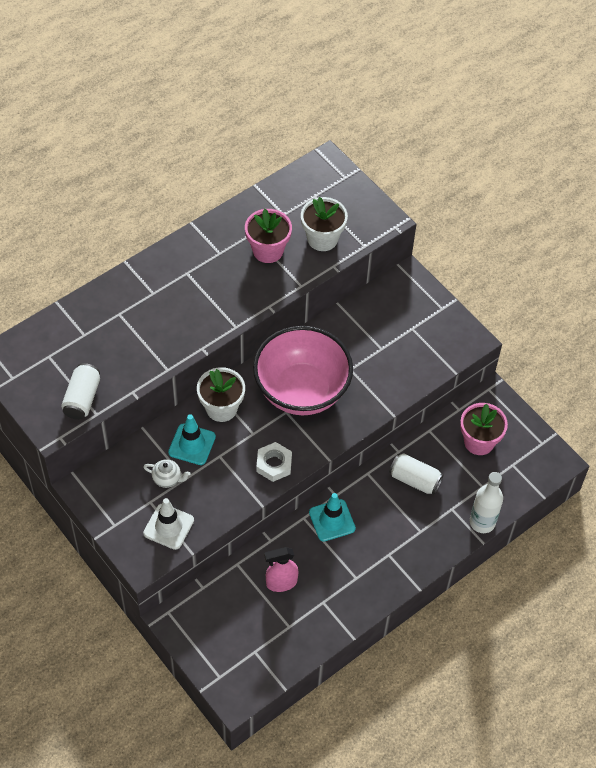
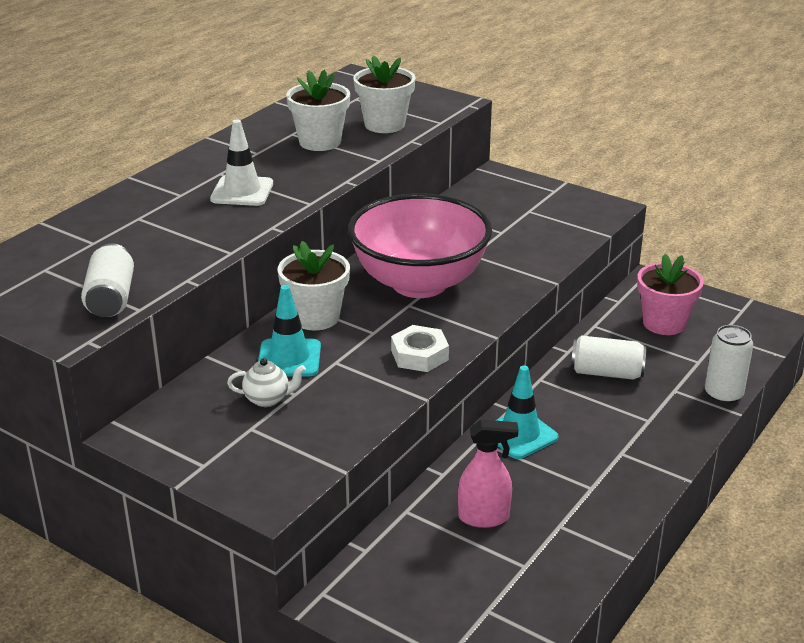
camera: 15 degrees left, 25 degrees down
white traffic cone [143,498,194,550] -> white traffic cone moved to [210,119,273,206]
pink flower pot [245,209,292,263] -> white flower pot [286,69,350,151]
pink spray bottle [264,547,298,592] -> pink spray bottle turned 150 degrees counterclockwise [458,419,518,528]
white bottle [470,472,503,533] -> white can [705,325,753,404]

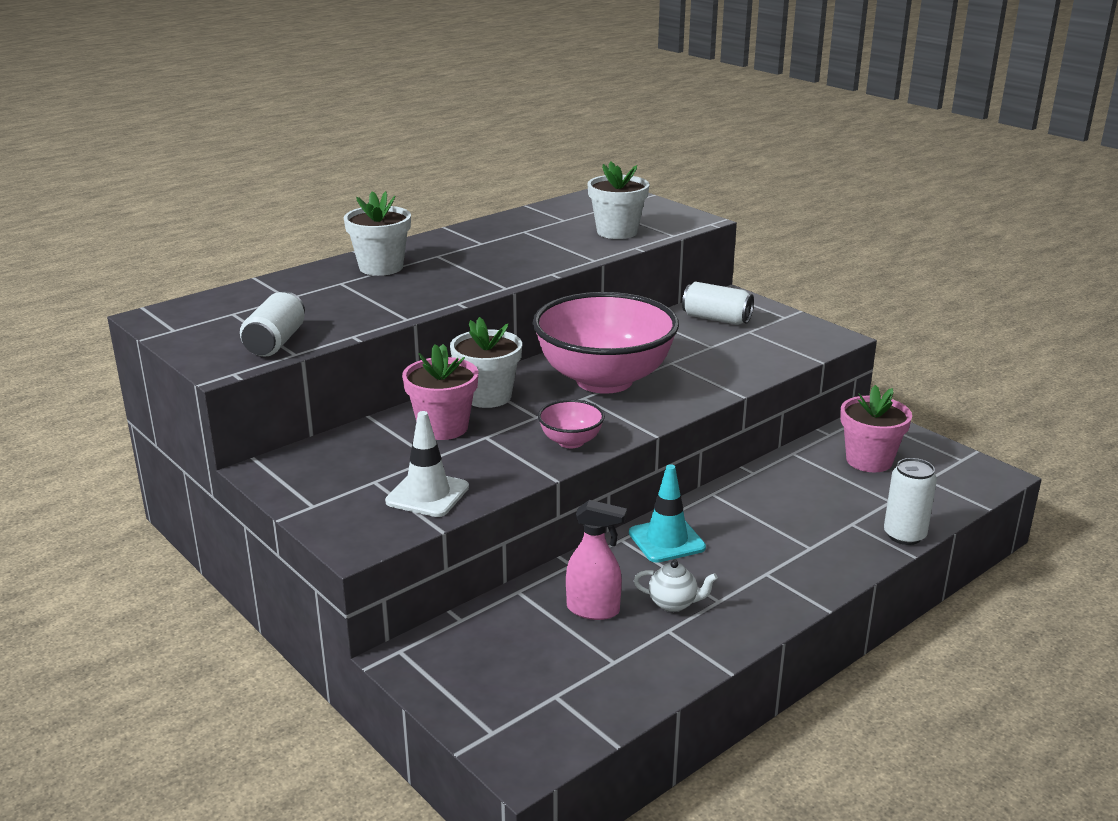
camera: 15 degrees right, 5 degrees down
white traffic cone [210,119,273,206] -> white traffic cone moved to [385,411,469,517]
white teapot [227,358,306,407] -> white teapot moved to [634,560,718,612]
turquoise traffic cone [258,285,321,376] -> pink flower pot [402,344,478,440]
white flower pot [286,69,350,151] -> white flower pot moved to [344,191,411,276]
white nut [391,325,449,372] -> pink bowl [538,400,605,448]
white can [571,335,647,380] -> white can moved to [682,282,754,325]

